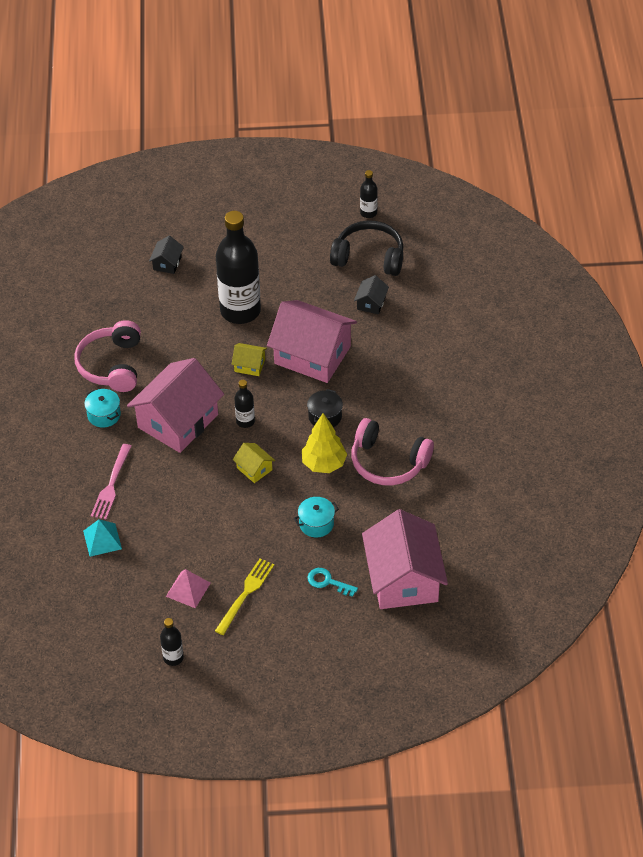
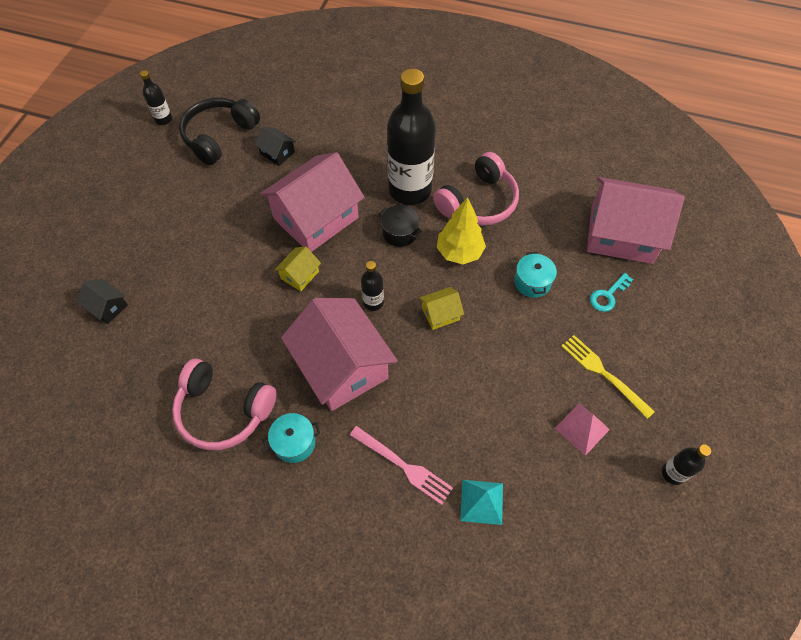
camera: 70 degrees left, 10 degrees up
black bottle [216,211,261,324] -> black bottle moved to [387,69,436,205]

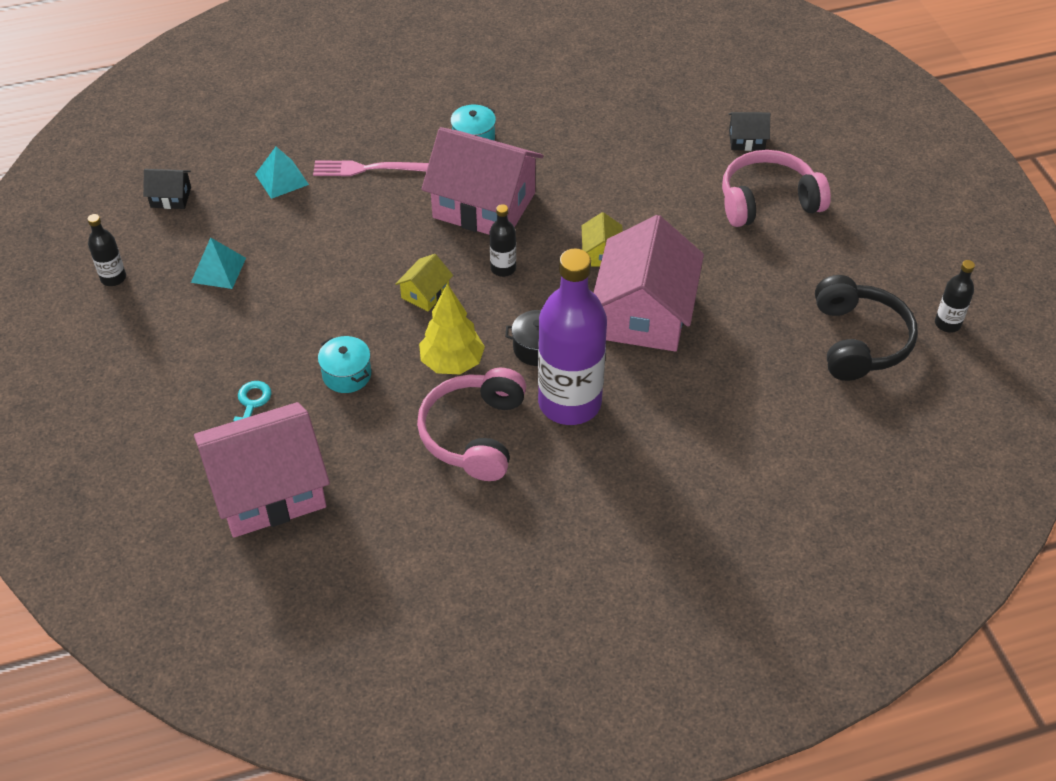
camera: 145 degrees right, 10 degrees down
pink headphones [172,358,277,450] -> pink headphones moved to [722,150,831,227]
black house [254,126,296,166] -> black house moved to [143,169,191,209]
black bottle [387,69,436,205] -> purple bottle [538,248,607,425]
pink pyramid [555,403,610,456] -> turquoise pyramid [191,237,246,289]
yellow fork [561,335,655,419] -> none

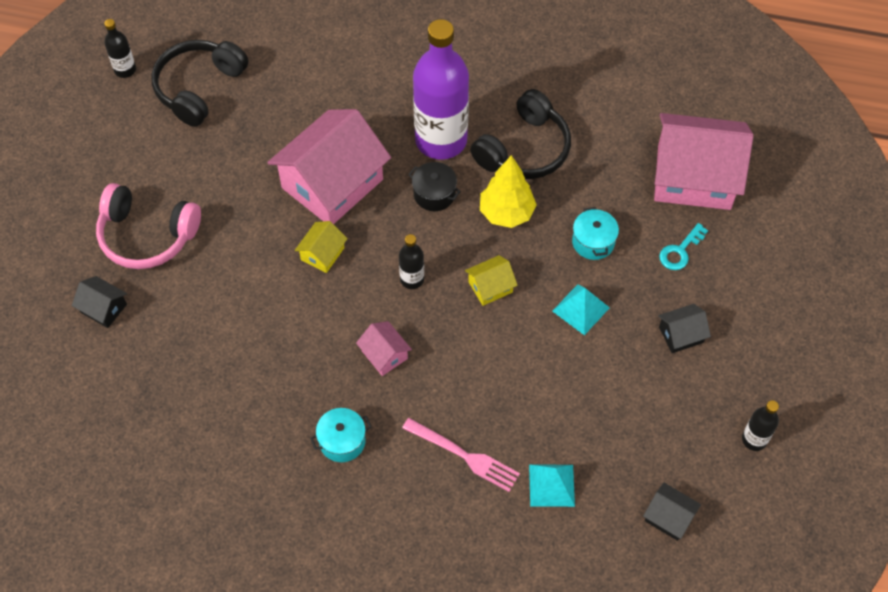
camera: 150 degrees left, 10 degrees up
turquoise pyramid [191,237,246,289] -> turquoise pyramid moved to [553,284,610,335]
pink headphones [417,368,526,481] -> black headphones [470,89,571,179]
pink house [421,127,544,235] -> pink house [356,321,412,376], size x0.43
none -> black house [658,304,711,353]

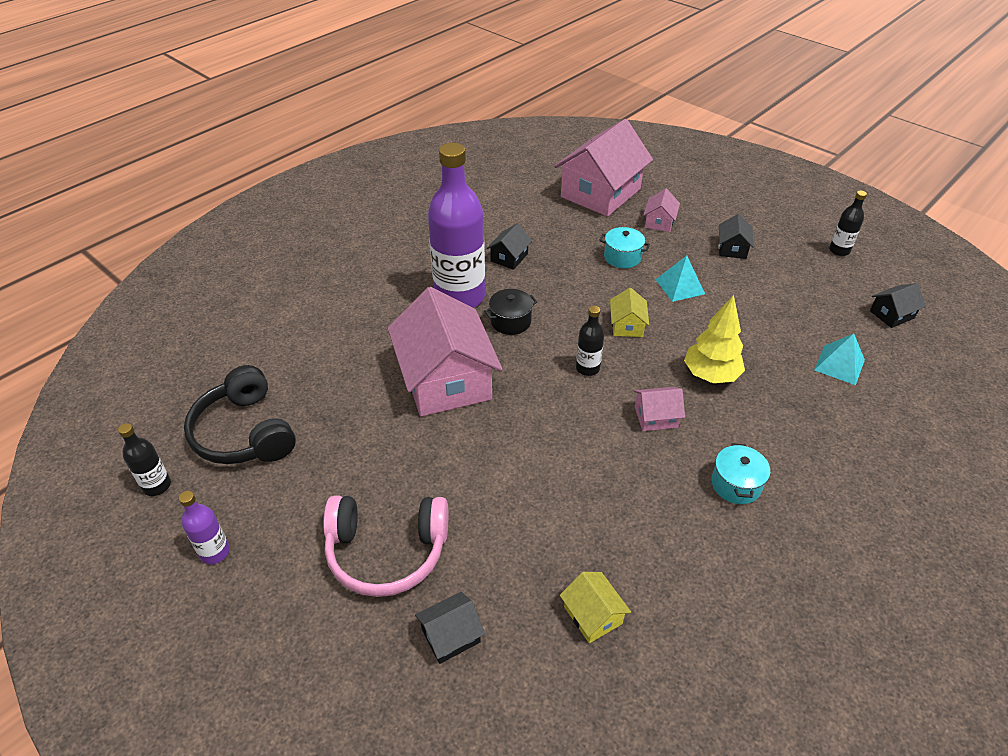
camera: 60 degrees left, 15 degrees down
pink headphones [96,183,201,269] -> pink headphones turned 45 degrees clockwise [323,495,448,597]
yellow house [295,221,348,273] -> yellow house moved to [560,572,631,643]
pink fork [402,418,520,492] -> none
black headphones [470,89,571,179] -> black house [487,223,532,270]
yellow tree [480,155,537,228] -> yellow tree moved to [684,295,745,383]
turquoise key [659,223,708,270] -> pink house [643,189,680,232]
none -> purple bottle [179,491,230,564]

